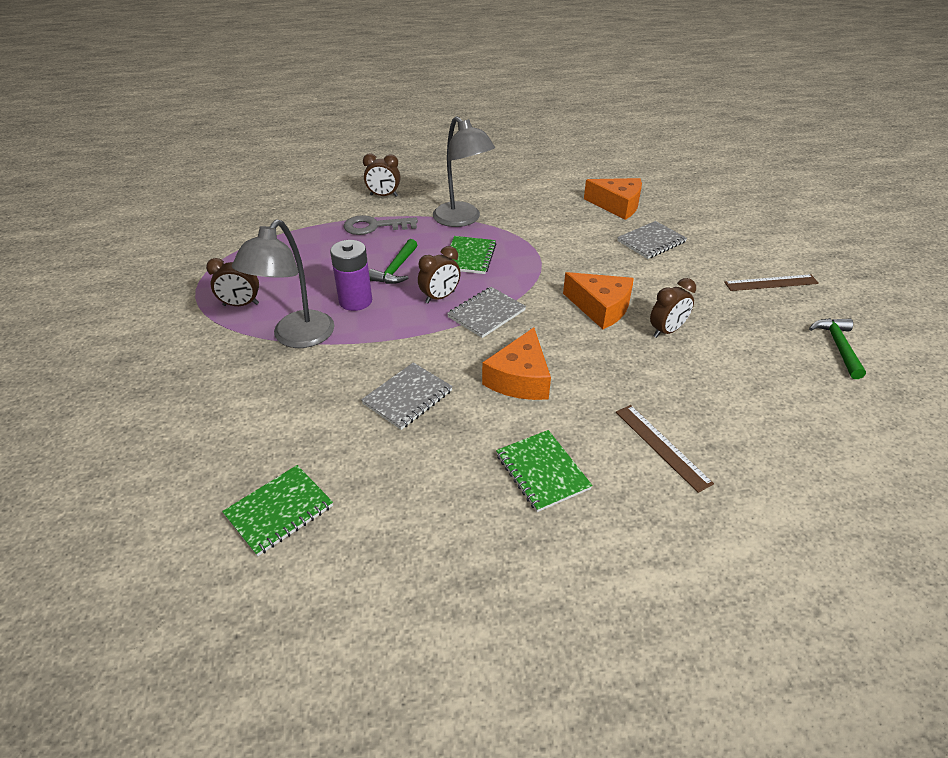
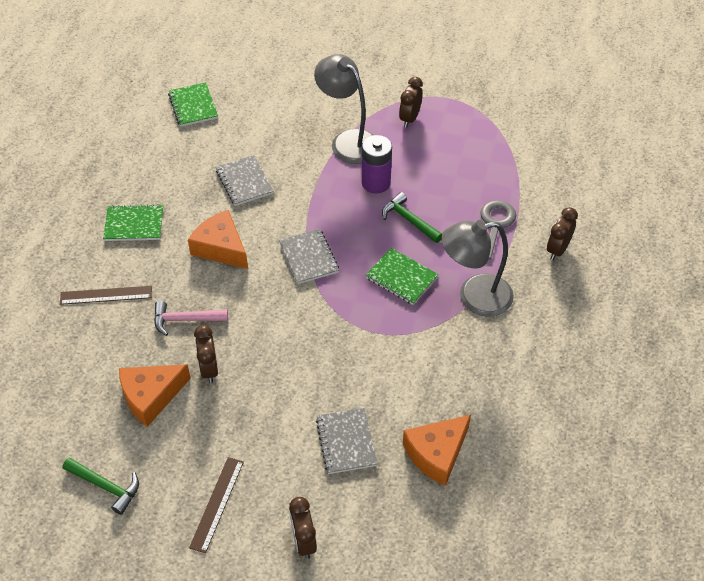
camera: 115 degrees right, 10 degrees up
brown clock [418,246,461,304] -> brown clock moved to [289,497,317,559]
orange cheese [563,272,634,329] -> orange cheese moved to [119,364,191,427]
none -> pink hammer [154,301,228,336]

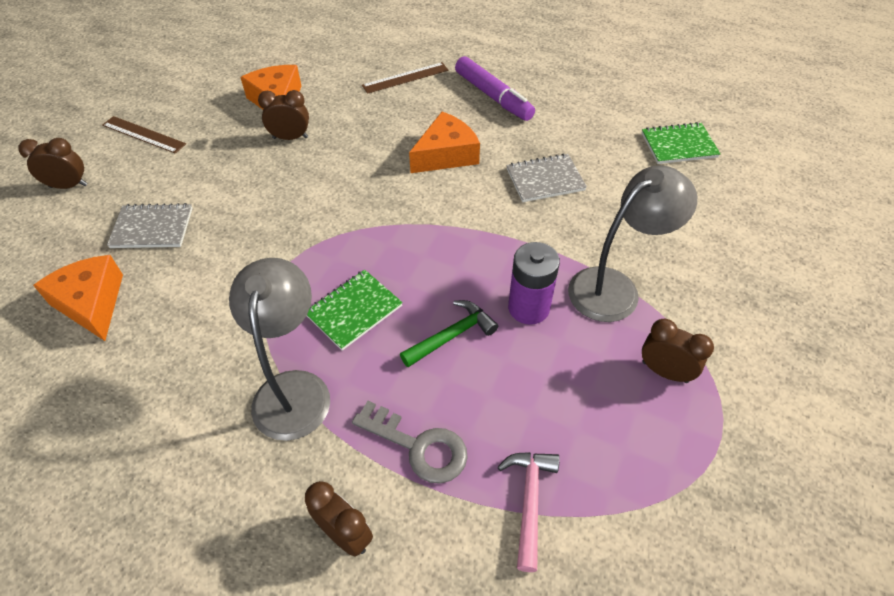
camera: 100 degrees right, 0 degrees up
brown ruler [60,286,152,305] -> brown ruler turned 60 degrees clockwise [362,62,448,94]
green hammer [62,457,139,515] -> none
green notebook [103,204,163,241] -> purple marker [455,56,535,121]
pink hammer [154,301,228,336] -> pink hammer moved to [498,452,560,572]
grey notebook [279,229,339,284] -> none

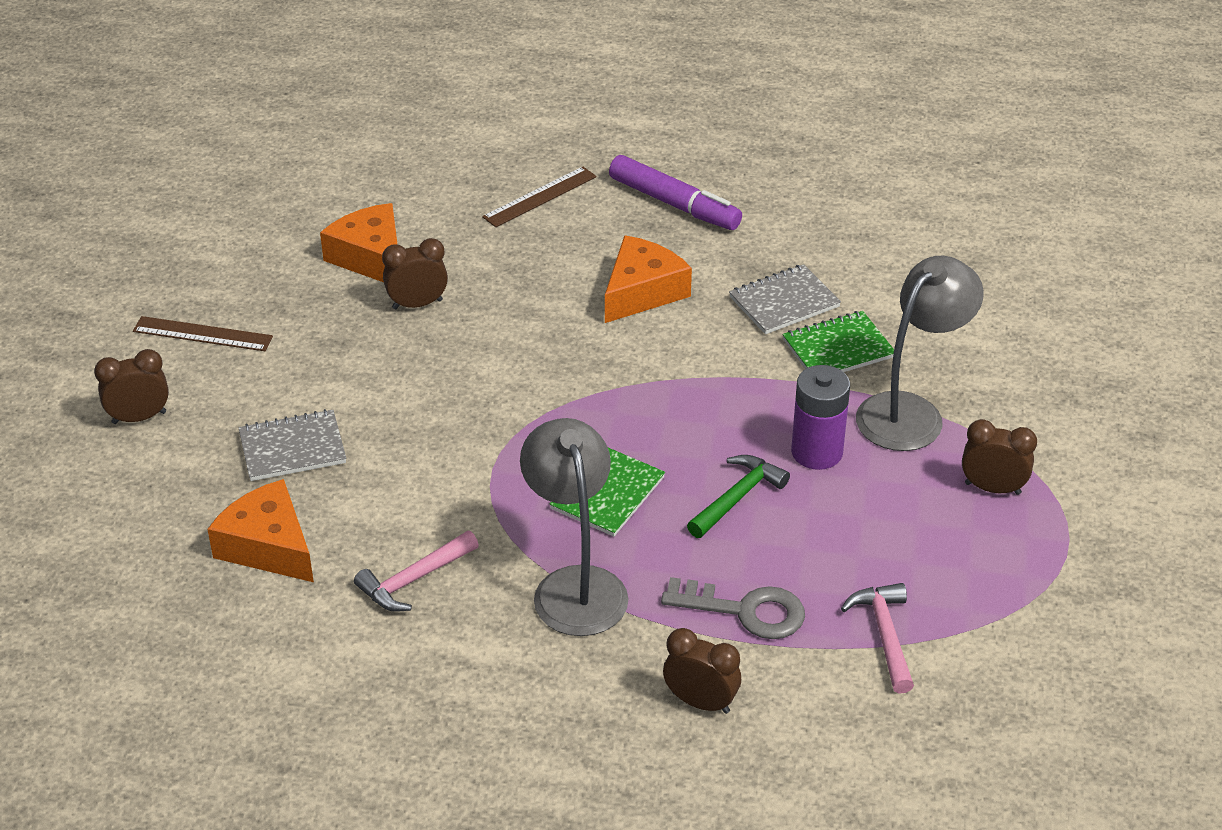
camera: 15 degrees left, 10 degrees down
green notebook [642,122,721,164] -> green notebook moved to [782,311,894,372]
none -> pink hammer [354,531,479,612]

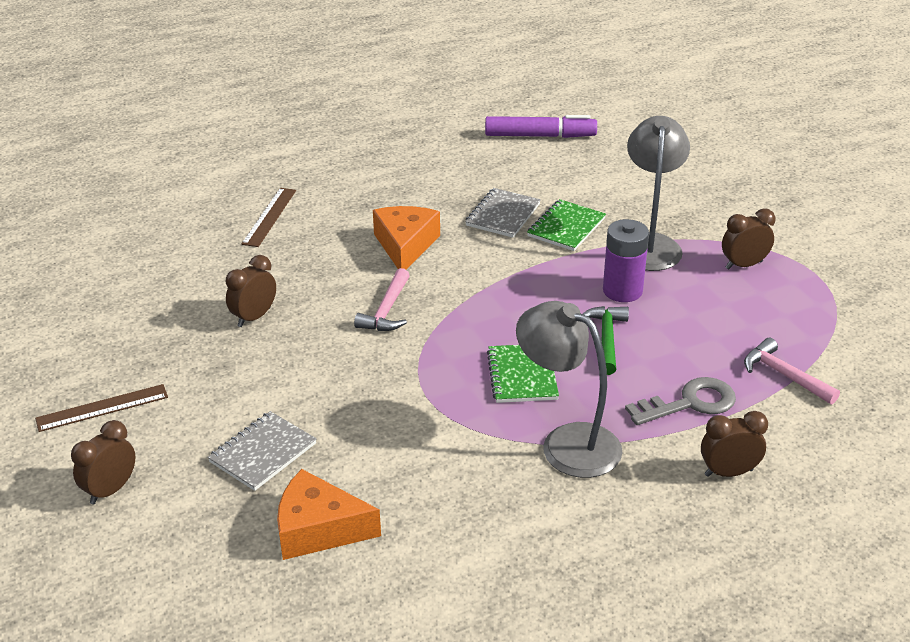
camera: 35 degrees left, 5 degrees down
orange cheese [320,203,398,282] -> none
pink hammer [354,531,479,612] -> pink hammer moved to [354,268,410,331]
purple marker [609,155,742,230] -> purple marker moved to [485,115,597,138]

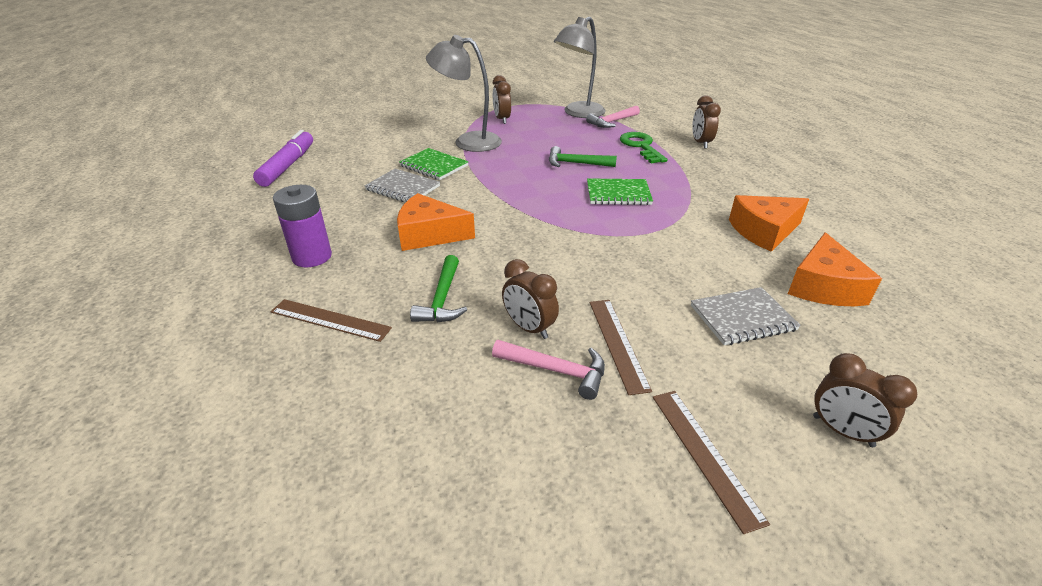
camera: 85 degrees left, 0 degrees up
grey notebook [208,411,317,491] -> grey notebook turned 60 degrees counterclockwise [691,287,801,345]
pink hammer [354,268,410,331] -> pink hammer moved to [492,340,605,400]
grey lamp [516,301,622,478] -> grey lamp moved to [554,17,605,118]
purple battery [603,219,649,302] -> purple battery moved to [273,185,332,267]
grey key [625,377,736,425] -> green key [620,132,668,163]
none -> green hammer [410,255,467,322]
none -> brown ruler [590,300,652,395]
none -> orange cheese [729,195,809,252]

